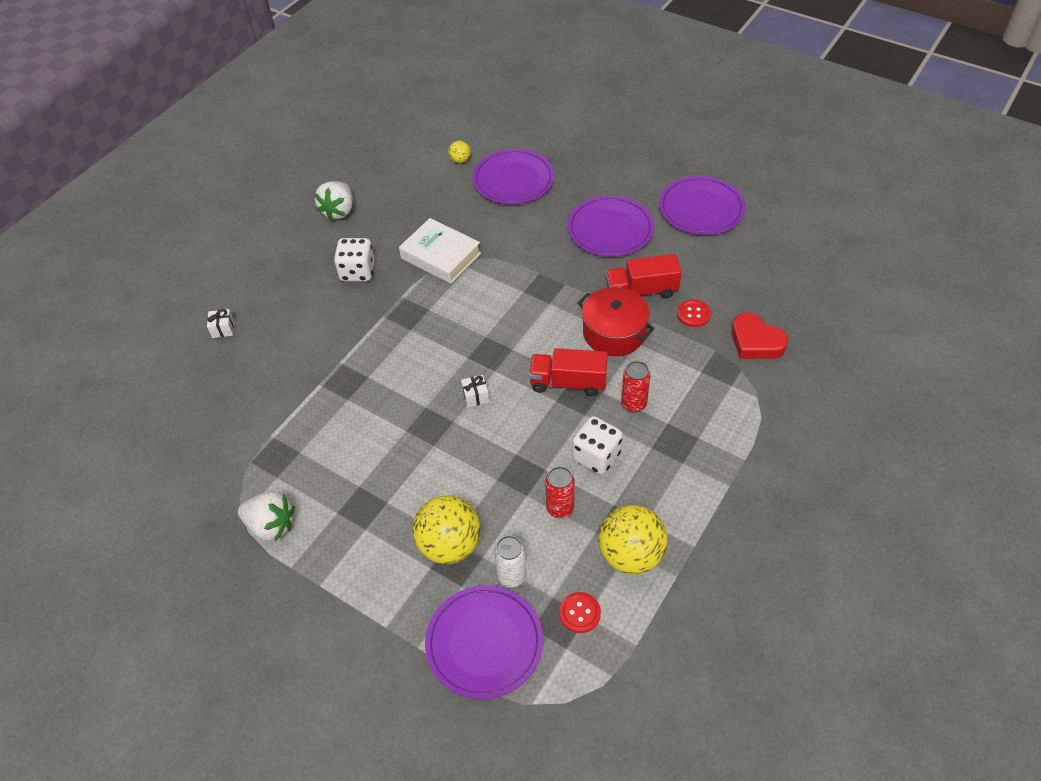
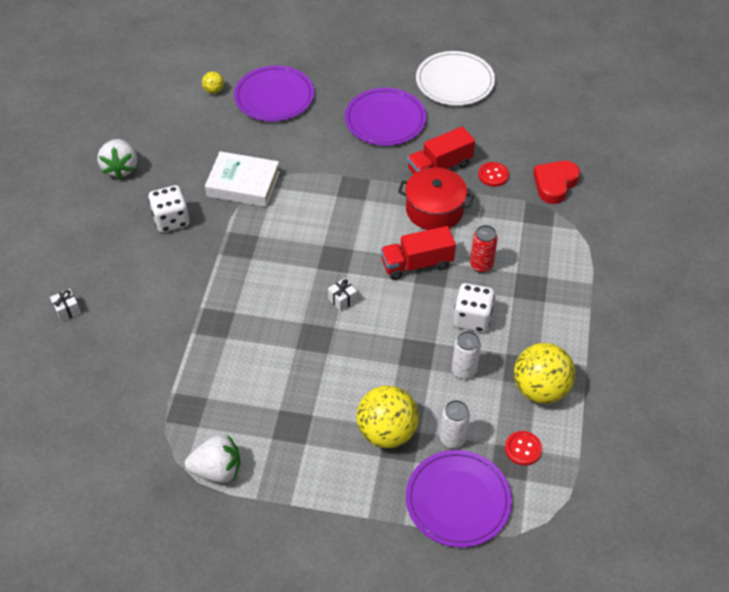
camera: 25 degrees left, 0 degrees up
red can [545,467,575,518] -> white can [452,331,481,379]
purple plate [659,176,746,235] -> white plate [416,51,495,106]
red heart [732,313,788,359] -> red heart turned 105 degrees clockwise [533,161,580,204]

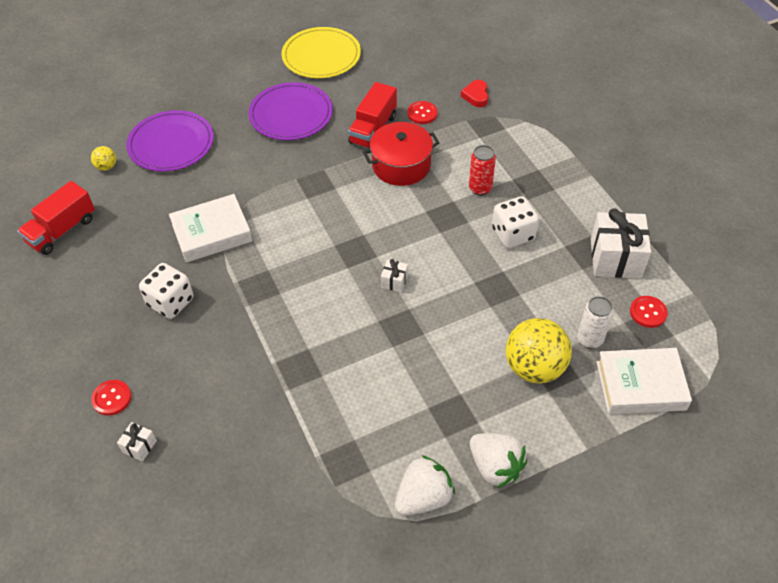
camera: 35 degrees left, 0 degrees up
white strawberry [97,139,137,179] -> white strawberry moved to [470,433,527,488]
red truck [381,226,456,280] -> red truck moved to [17,181,95,255]
purple plate [406,450,512,547] -> white book [597,348,692,414]
white plate [416,51,495,106] -> yellow plate [281,27,361,78]
white can [452,331,481,379] -> none
yellow ball [514,343,575,404] -> white gift [591,208,651,278]
red heart [533,161,580,204] -> red heart [461,80,488,107], size x0.65
none -> red button [91,380,131,416]

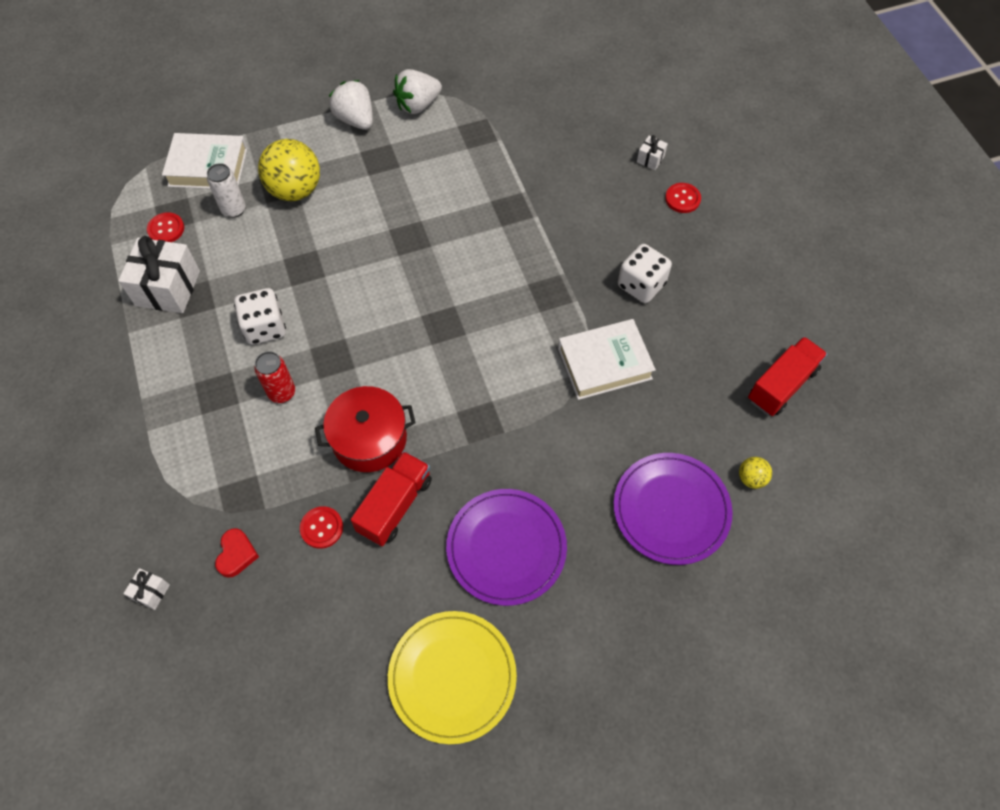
camera: 175 degrees left, 10 degrees up
white gift [381,259,408,292] -> white gift moved to [123,568,170,610]

